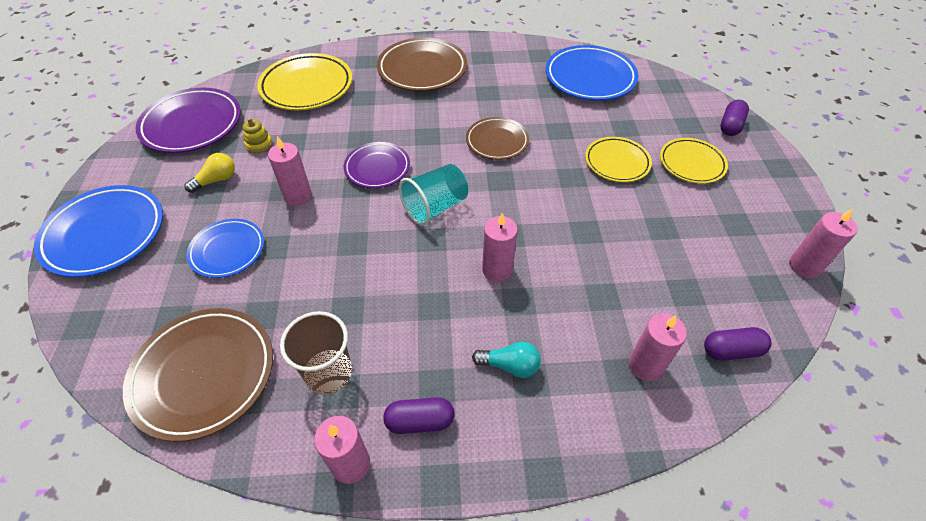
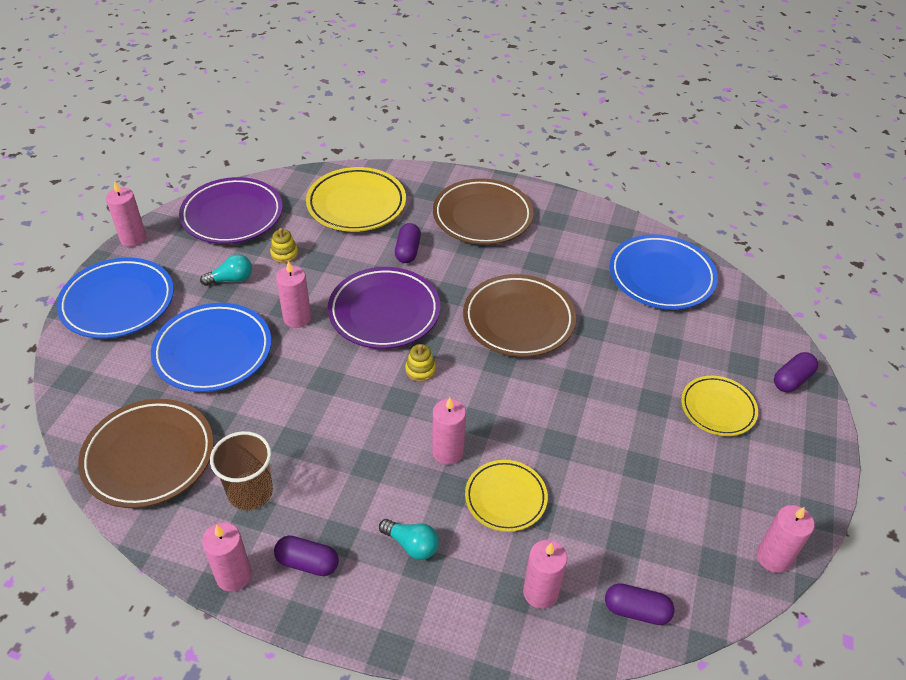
camera: 20 degrees right, 5 degrees down
yellow light bulb [185,153,235,193] -> turquoise light bulb [200,254,252,286]
blue plate [186,219,264,278] -> blue plate [151,303,271,392], size x1.62
purple plate [343,142,410,188] -> purple plate [328,267,440,349], size x1.62
turquoise cup [399,164,468,226] -> yellow stacking toy [405,344,436,382]
brown plate [466,117,529,160] -> brown plate [463,274,576,357], size x1.62
yellow plate [585,137,652,182] -> yellow plate moved to [465,460,548,532]
none -> pink candle [106,180,146,247]
none -> purple capsule [395,223,421,263]

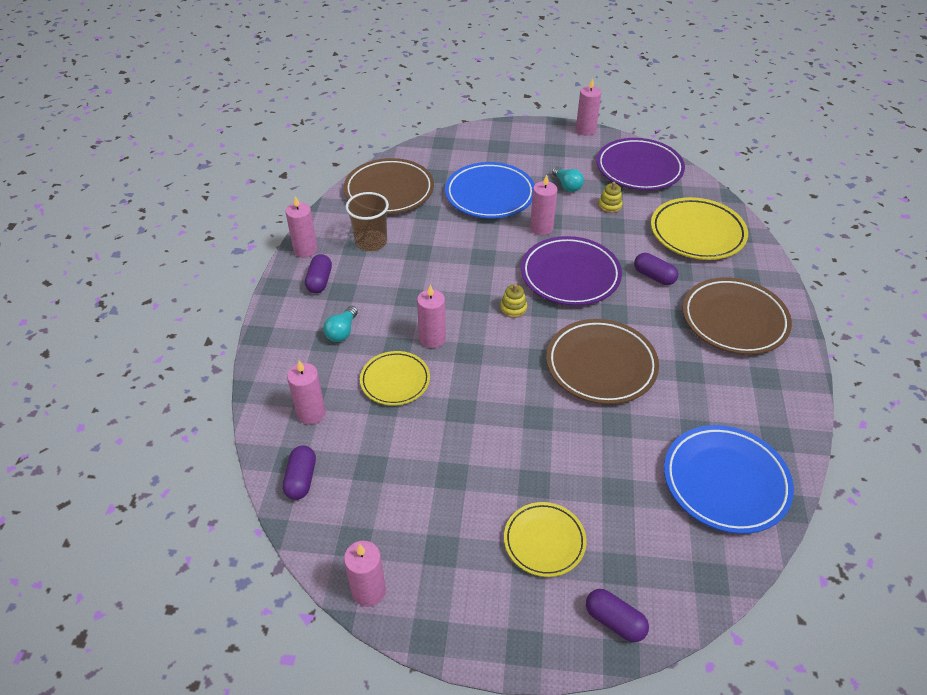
camera: 80 degrees right, 0 degrees up
blue plate [56,257,174,339] -> none
purple capsule [395,223,421,263] -> purple capsule turned 45 degrees clockwise [634,253,678,285]

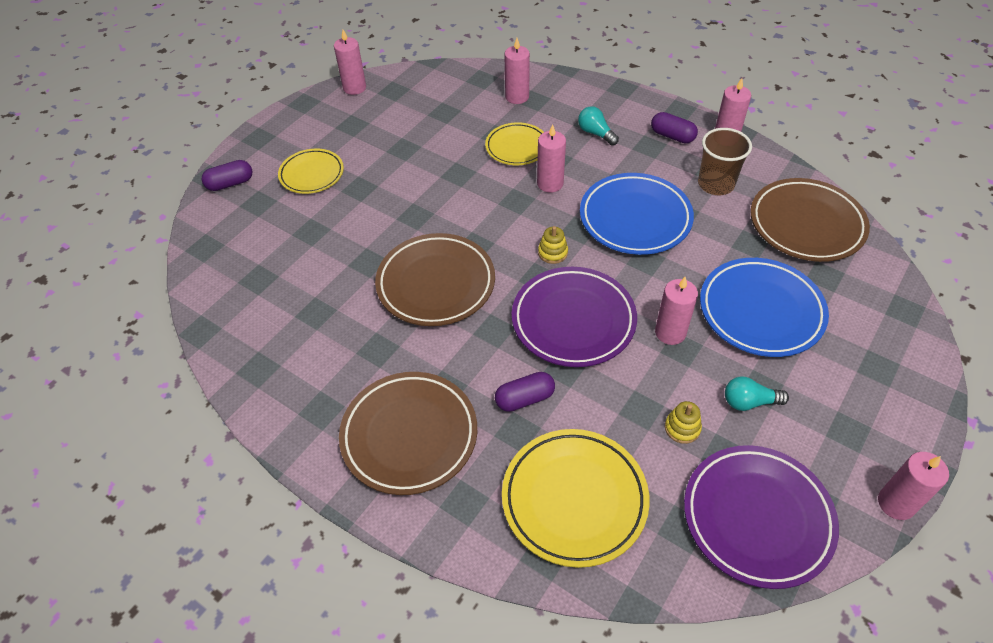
camera: 120 degrees right, 5 degrees up
purple capsule [283,445,316,500] -> none
blue plate [664,425,794,534] -> blue plate moved to [580,173,694,255]

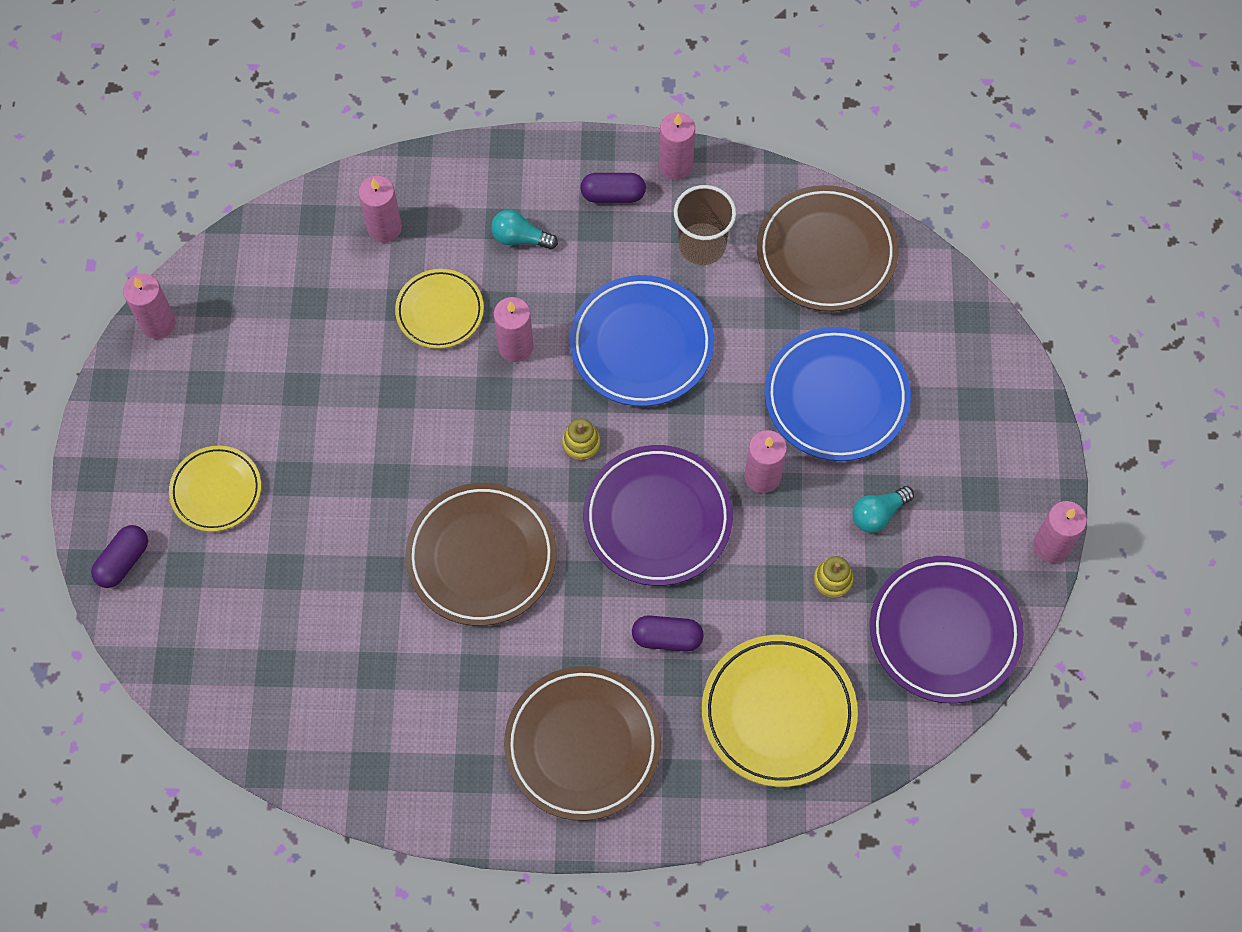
camera: 35 degrees left, 15 degrees up
purple capsule [495,372,555,412] -> purple capsule turned 60 degrees clockwise [632,615,704,652]

